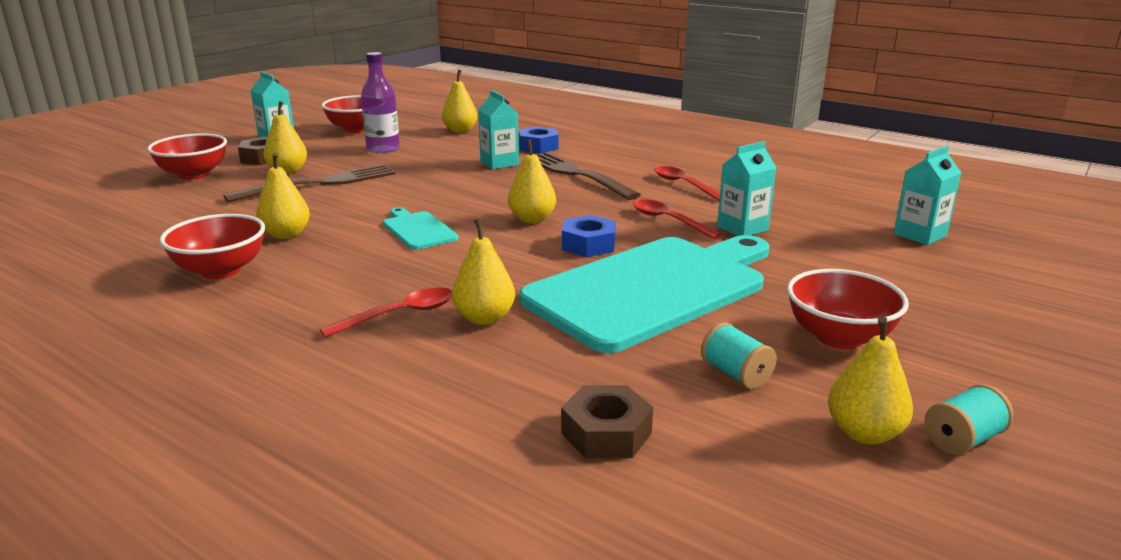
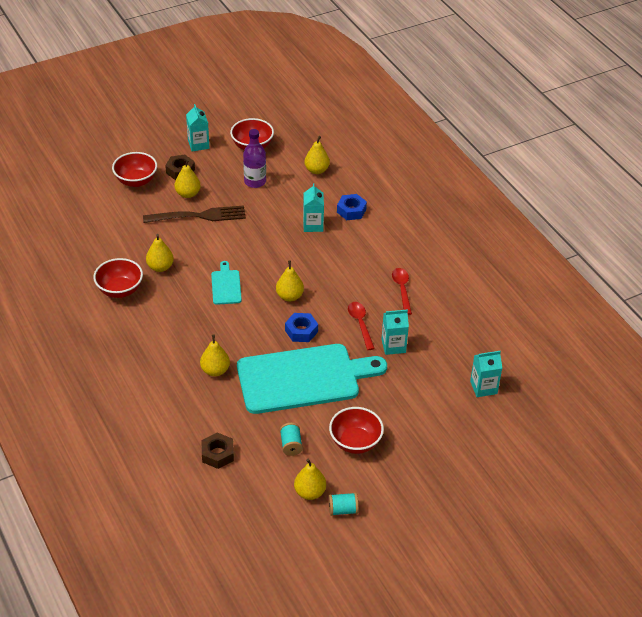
camera: 25 degrees right, 20 degrees up
red spoon [319,287,452,338] -> none
brown fork [538,152,641,200] -> none

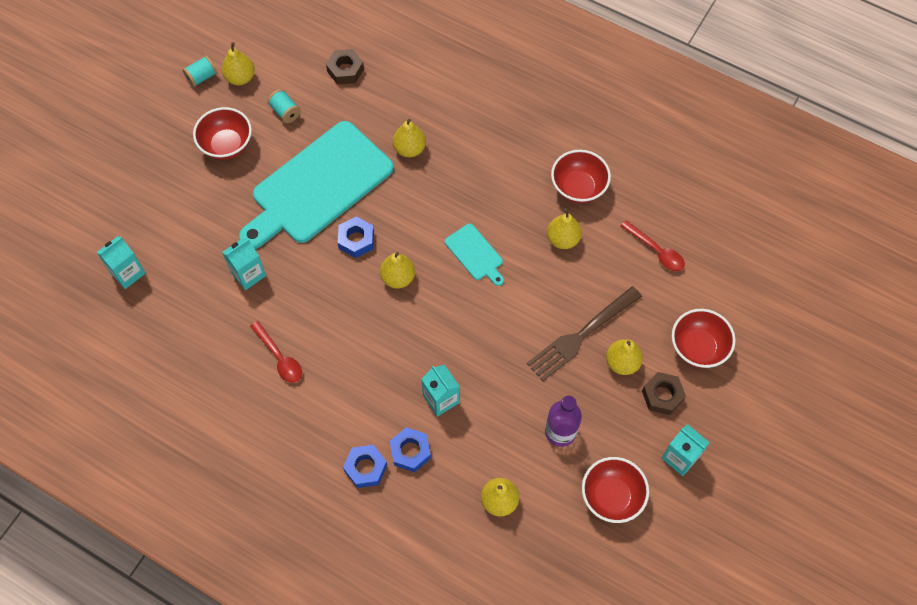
camera: 150 degrees right, 20 degrees up
red spoon [348,302,375,350] -> red spoon moved to [621,220,685,272]
none -> blue nut [343,445,387,488]

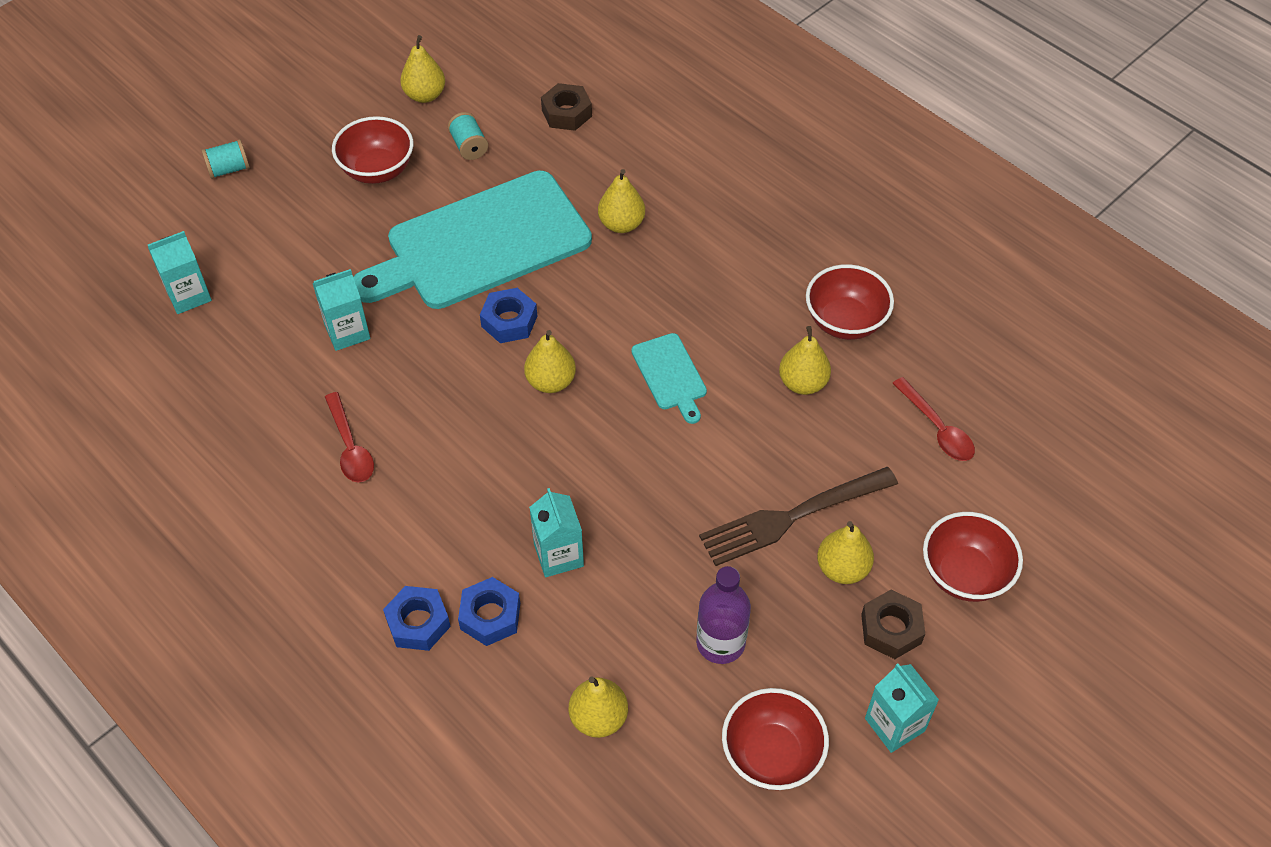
camera: 15 degrees right, 10 degrees down
turquoise spool [182,55,217,87] -> turquoise spool moved to [202,139,250,179]

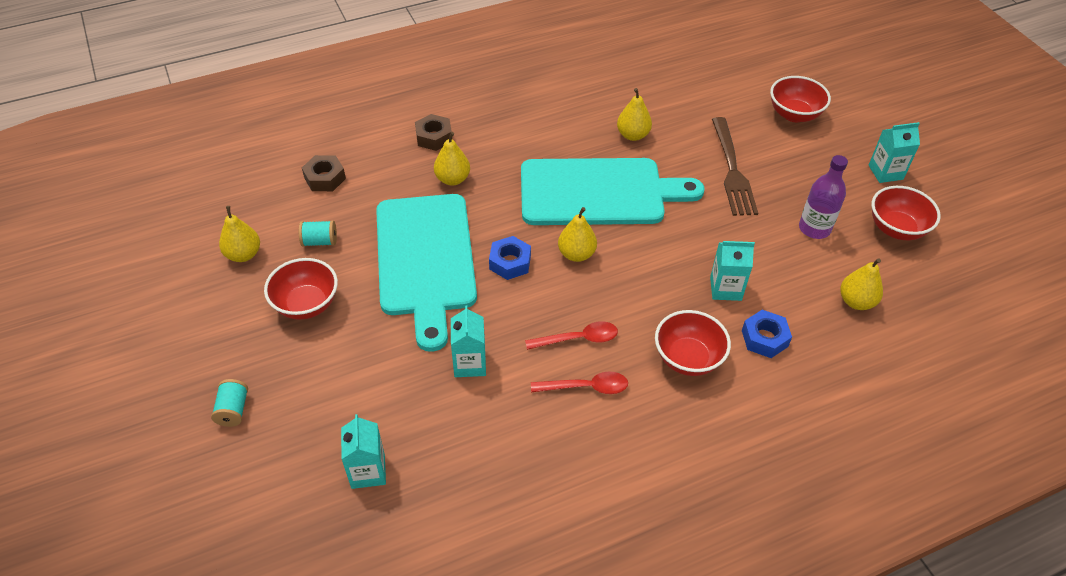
camera: 70 degrees left, 5 degrees down
blue nut [383,586,451,651] -> none
turquoise cutting board [631,333,707,424] -> turquoise cutting board [521,158,704,225], size x2.35
red bowl [806,264,894,340] -> red bowl moved to [655,310,731,376]
yellow pear [817,521,874,584] -> none
brown nut [861,590,925,659] -> brown nut moved to [415,114,452,151]
red spoon [892,377,975,461] -> red spoon moved to [525,321,618,350]

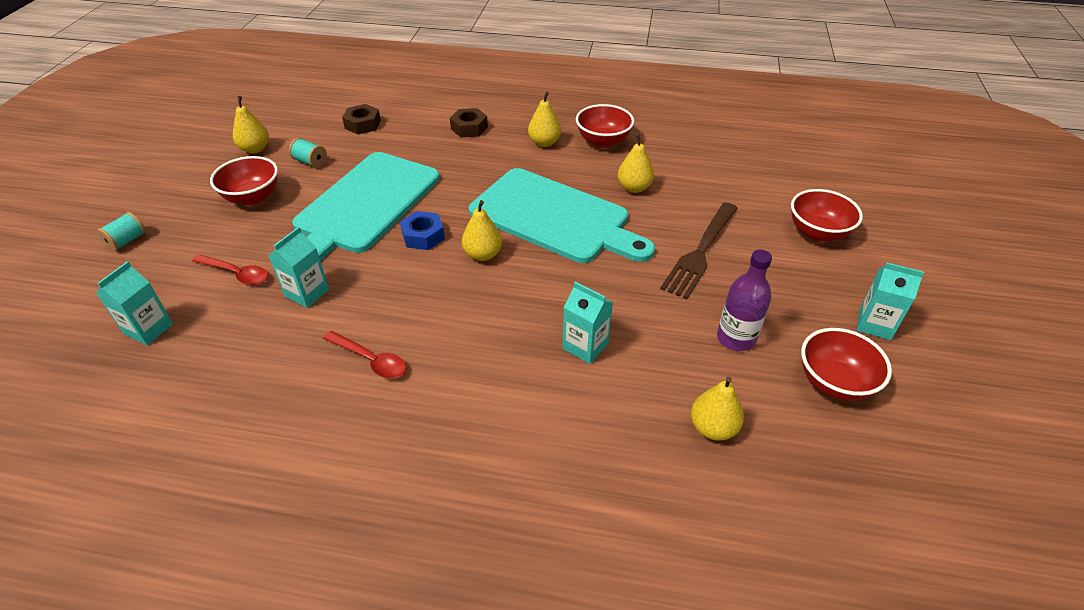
camera: 35 degrees right, 5 degrees down
yellow pear [434,132,470,186] -> yellow pear moved to [528,91,561,147]
red spoon [525,321,618,350] -> red spoon moved to [192,254,268,285]
red bowl [655,310,731,376] -> red bowl moved to [576,104,634,148]
blue nut [742,310,792,358] -> none

